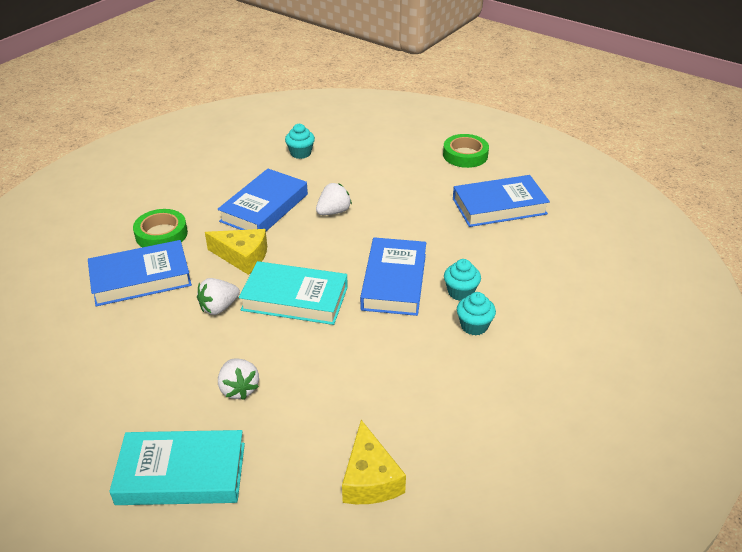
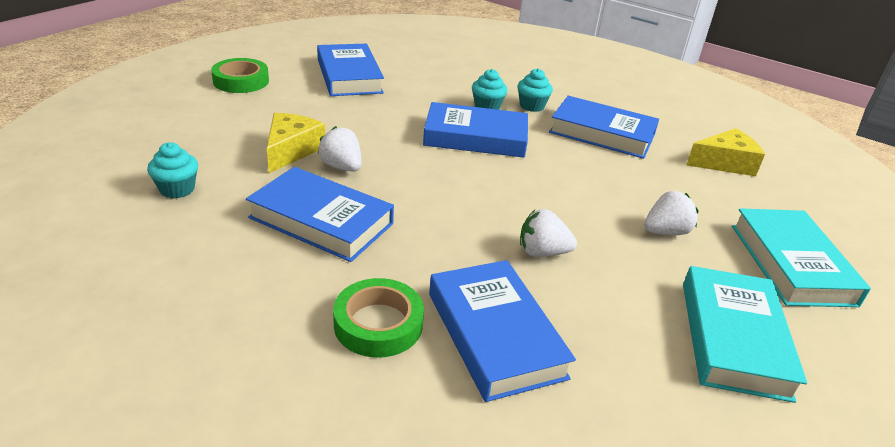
camera: 95 degrees left, 5 degrees down
white strawberry [197,278,240,315] -> white strawberry turned 135 degrees clockwise [520,209,577,257]
yellow cheese [205,229,267,275] -> yellow cheese moved to [267,113,325,173]
turquoise book [239,261,348,325] -> turquoise book moved to [683,266,807,403]
none -> blue book [549,96,659,159]

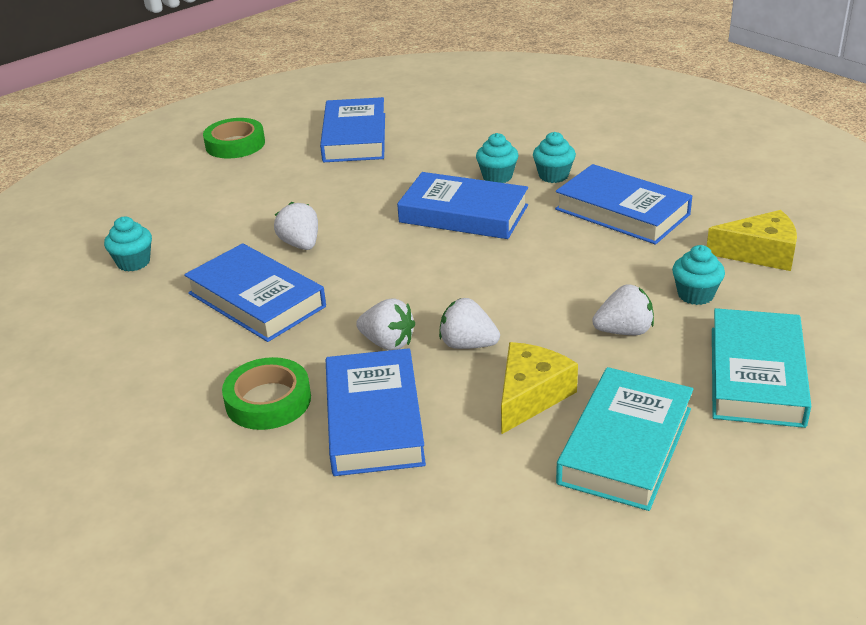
camera: 20 degrees right, 0 degrees up
yellow cheese [267,113,325,173] -> yellow cheese moved to [501,342,578,435]
none -> white strawberry [356,298,415,350]
none -> turquoise cupcake [672,245,725,305]

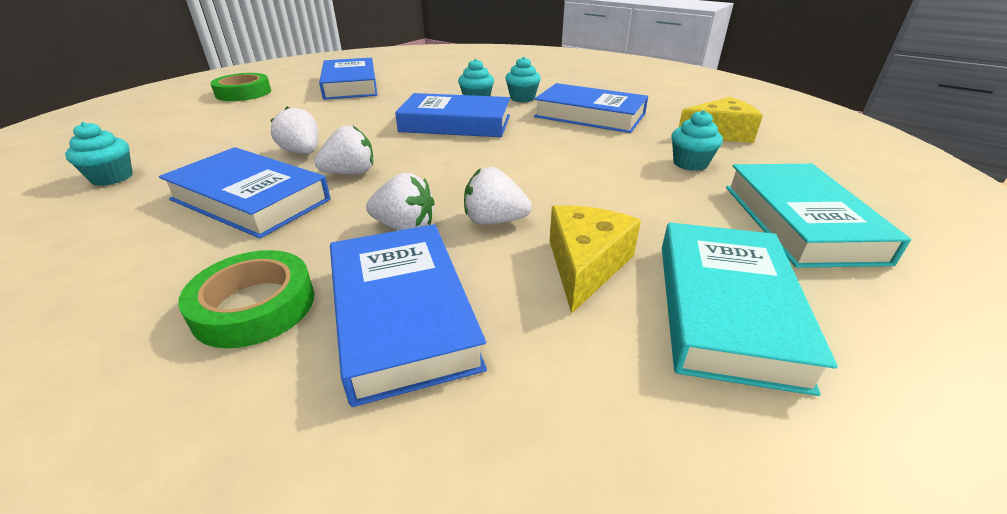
camera: 15 degrees left, 0 degrees up
white strawberry [592,284,654,335] -> white strawberry moved to [314,126,373,174]

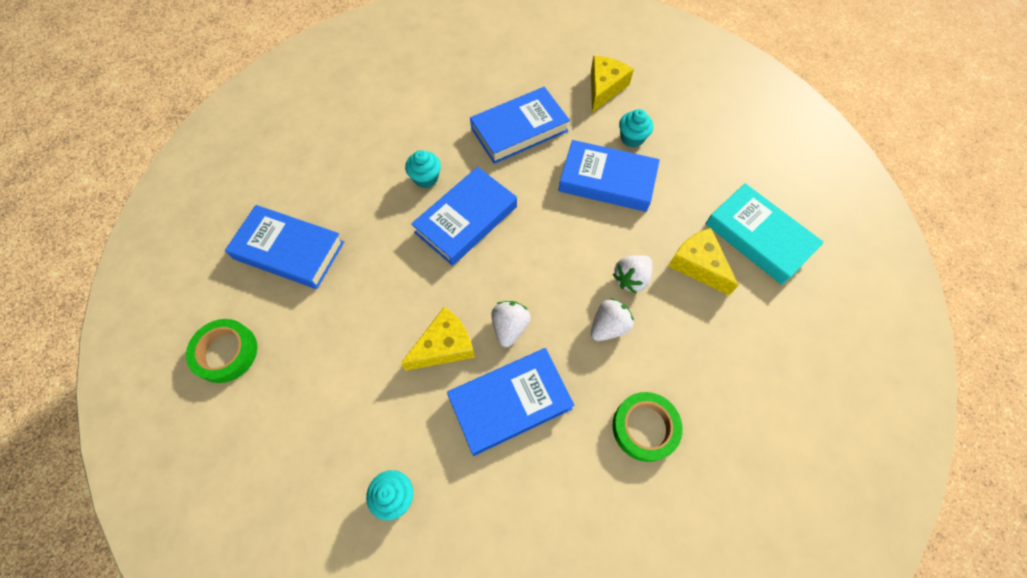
camera: 55 degrees left, 30 degrees up
white strawberry [270,106,318,154] -> yellow cheese [401,307,475,371]
blue book [330,224,487,407] -> blue book moved to [558,140,660,212]
turquoise cupcake [505,57,541,102] -> none
turquoise book [726,164,911,268] -> none

